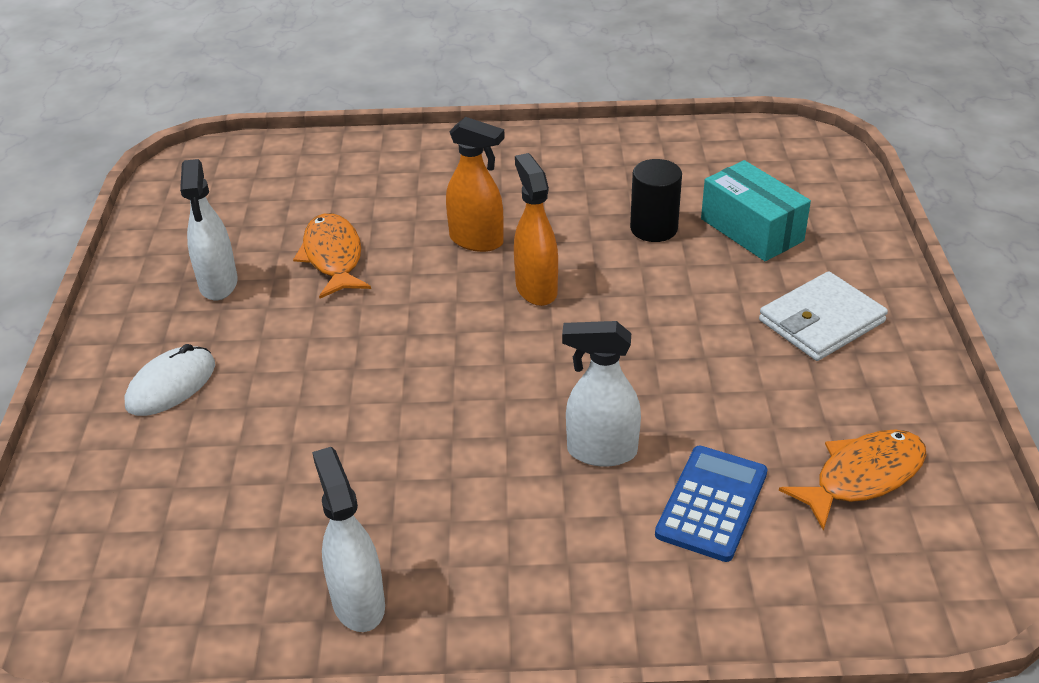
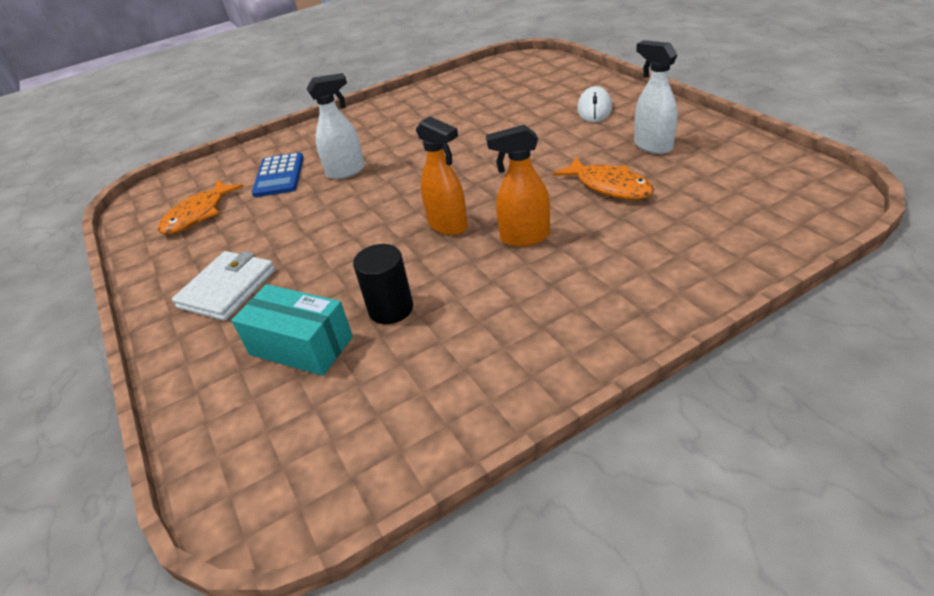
camera: 155 degrees right, 0 degrees up
white spray bottle [312,447,385,632] -> none

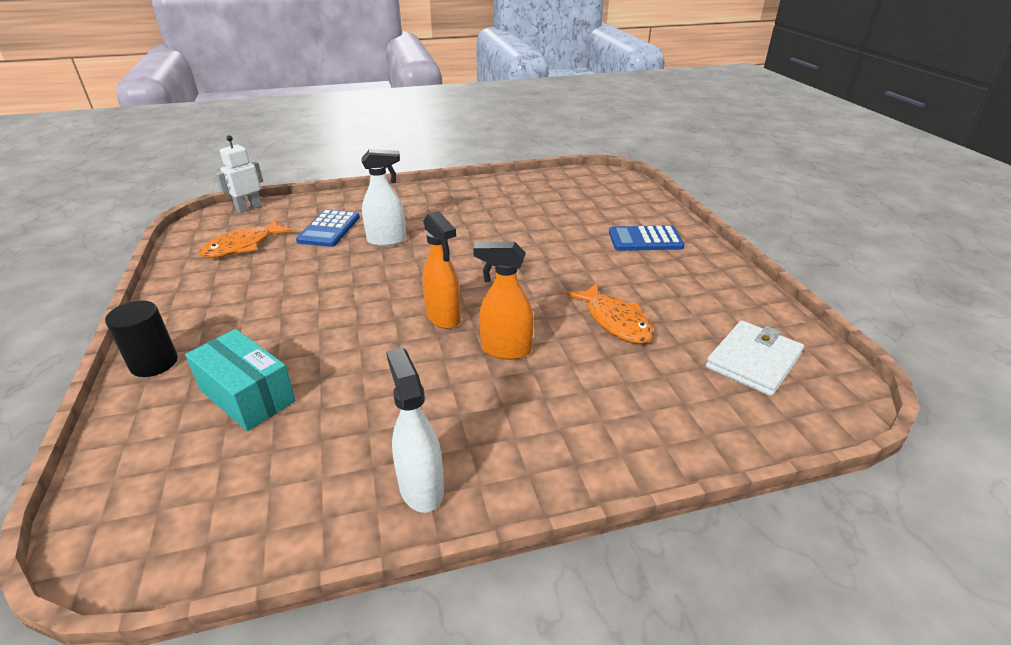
camera: 10 degrees right, 5 degrees down
white wallet [172,251,275,321] -> white wallet moved to [706,320,804,396]
black cylinder [353,244,413,324] -> black cylinder moved to [105,301,178,377]
white mouse [577,86,612,122] -> blue calculator [609,225,685,251]
white spray bottle [634,40,678,154] -> white spray bottle moved to [386,347,444,513]
none -> white robot [215,135,263,213]

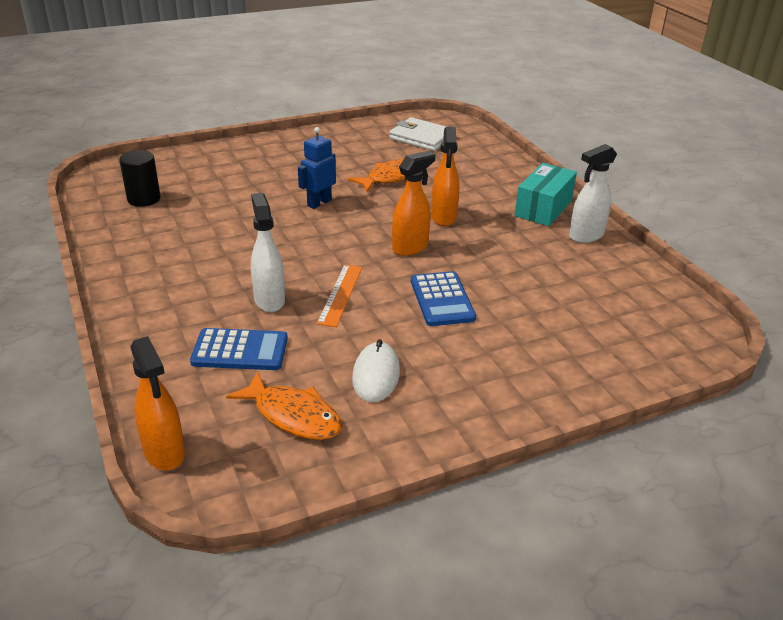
camera: 100 degrees left, 0 degrees up
black cylinder [105,301,178,377] -> black cylinder moved to [119,150,161,207]
turquoise box [185,329,296,431] -> turquoise box moved to [515,163,577,226]
white robot [215,135,263,213] -> orange spray bottle [130,336,185,470]
blue calculator [609,225,685,251] -> blue calculator moved to [411,271,476,326]
none -> blue robot [298,127,336,209]
none -> orange ruler [317,264,362,327]
none -> white mouse [352,339,400,402]

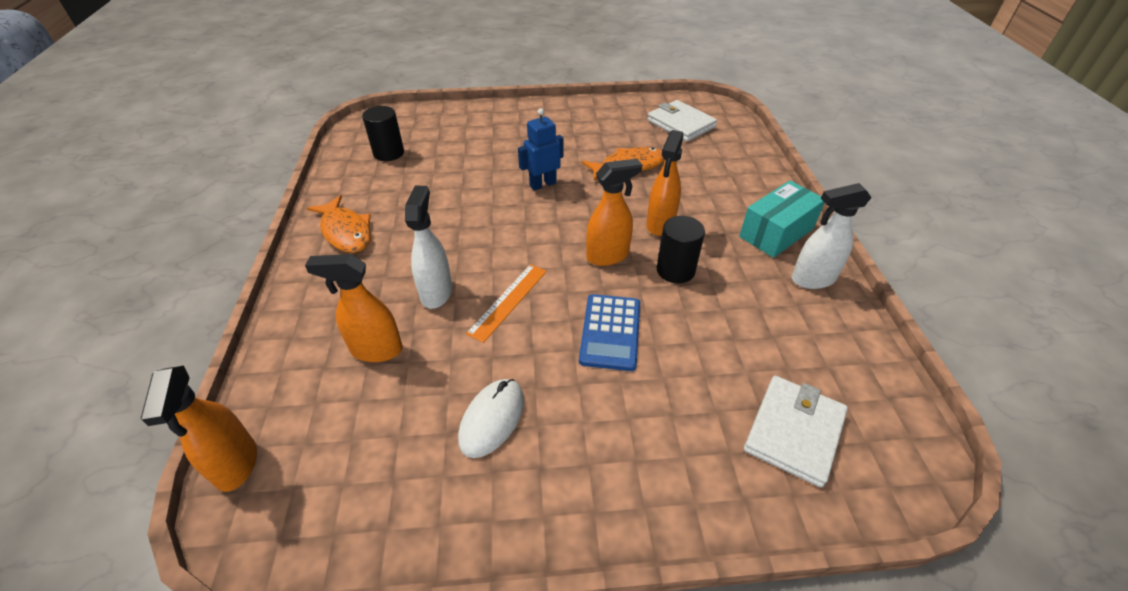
camera: 20 degrees right, 10 degrees up
blue calculator [190,328,288,370] -> orange spray bottle [305,254,403,362]
orange fish [226,371,342,440] -> orange fish moved to [307,195,371,253]
none -> black cylinder [657,216,705,284]
none -> white wallet [744,376,848,488]

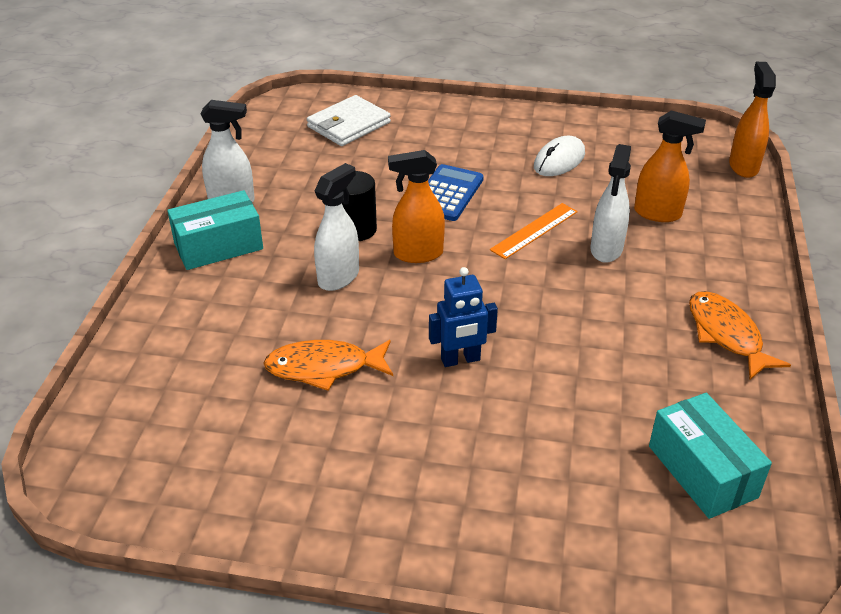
camera: 165 degrees left, 5 degrees down
black cylinder [362,106,404,161] -> turquoise box [649,393,772,519]
white wallet [647,100,717,142] -> none
orange spray bottle [647,130,684,236] -> white spray bottle [314,163,359,291]

